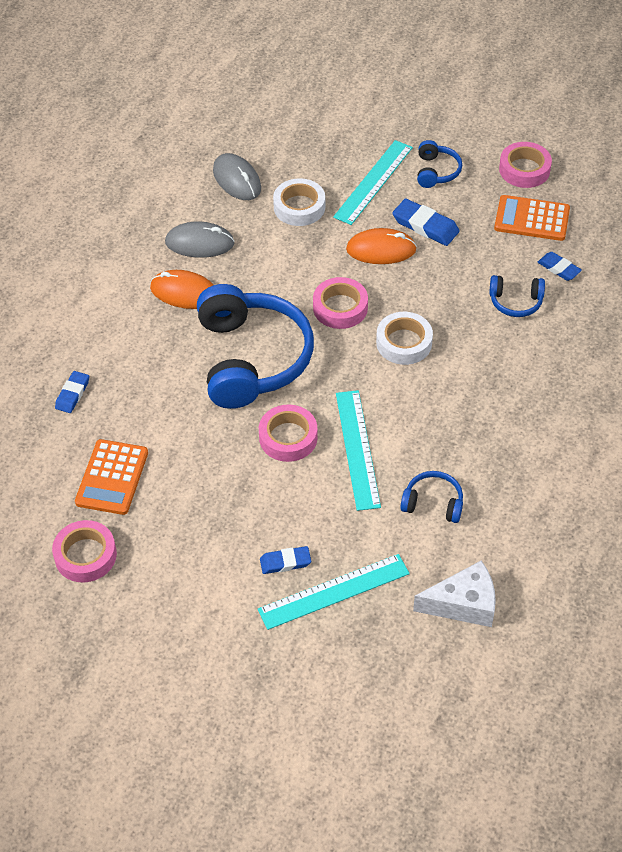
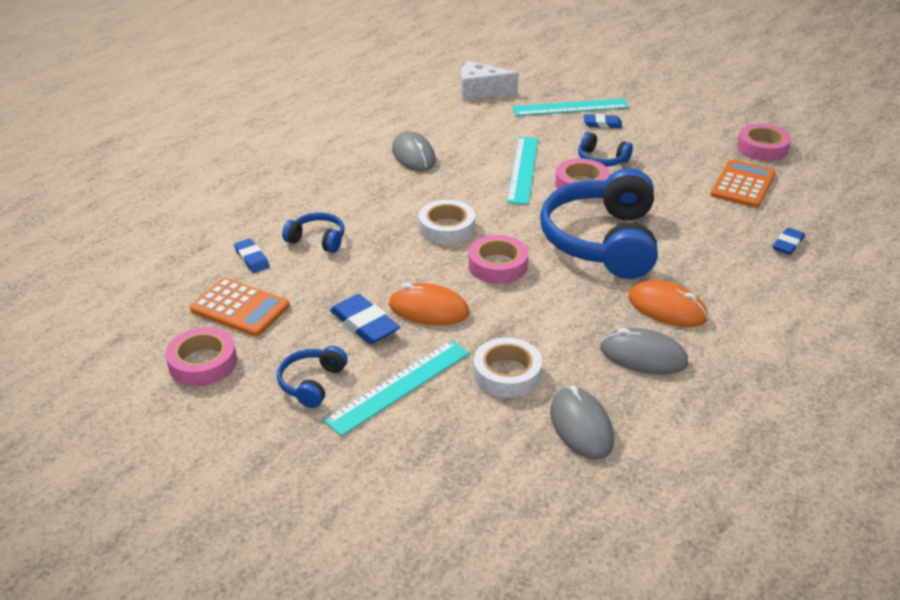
camera: 165 degrees left, 15 degrees down
blue headphones [400,471,463,523] -> blue headphones moved to [578,132,633,167]
none -> grey mouse [392,131,436,171]

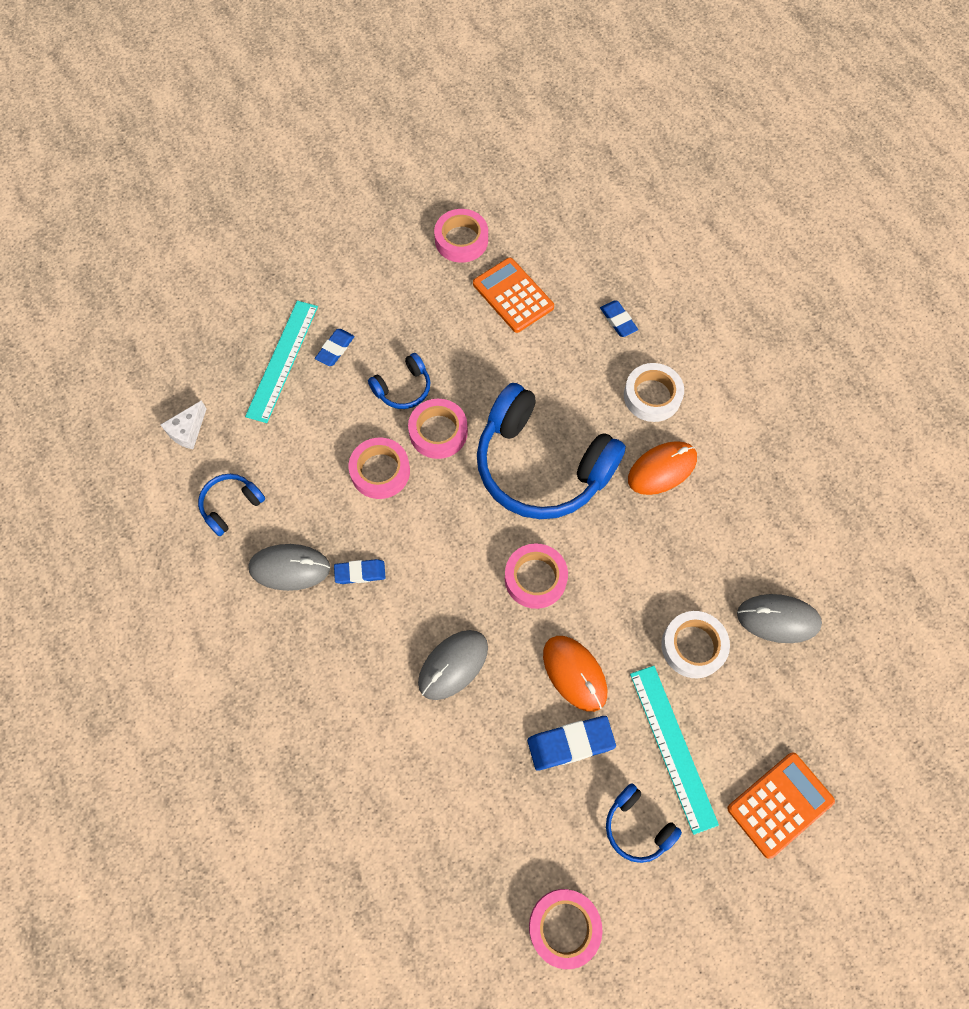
camera: 65 degrees left, 30 degrees up
orange calculator [190,278,290,336] -> orange calculator moved to [727,753,835,859]
blue eraser [234,239,270,273] -> blue eraser moved to [334,559,386,584]
blue headphones [282,212,345,253] -> blue headphones moved to [198,474,265,536]
orange mouse [389,283,469,325] -> orange mouse turned 75 degrees counterclockwise [543,636,607,712]
white tape [419,200,475,245] -> white tape moved to [624,363,684,422]
white cheese [461,61,518,100] -> white cheese [161,400,207,449], size x0.63
turquoise ruler [507,137,538,205] -> pink tape [349,437,410,499]
grey mouse [601,328,688,375] -> grey mouse moved to [418,630,488,700]

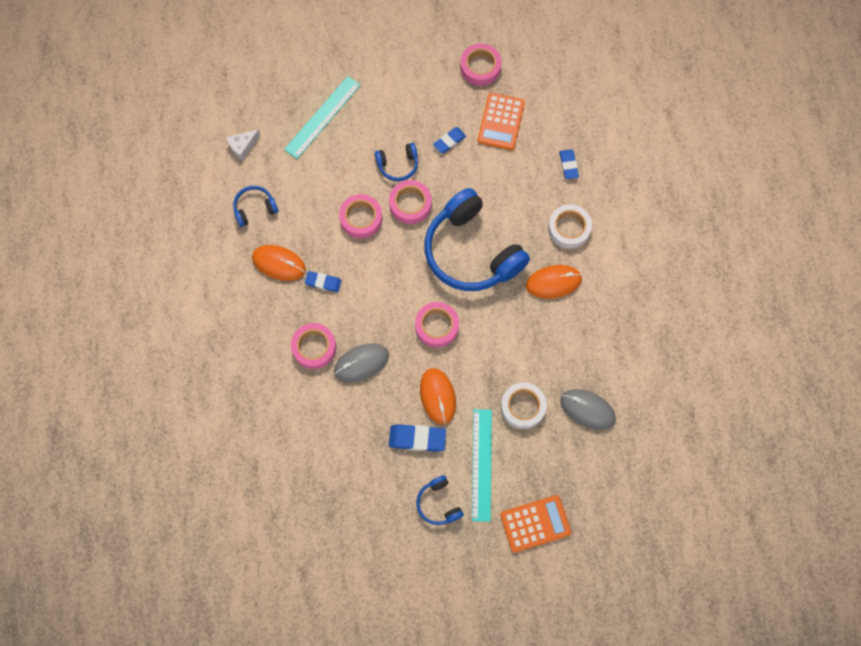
camera: 20 degrees right, 5 degrees up
grey mouse [248,544,330,591] -> orange mouse [252,245,306,281]
blue eraser [315,329,355,366] -> blue eraser moved to [433,127,466,153]
orange calculator [473,257,554,333] -> orange calculator turned 150 degrees counterclockwise [478,93,525,150]
pink tape [529,889,602,969] -> pink tape moved to [291,323,336,369]

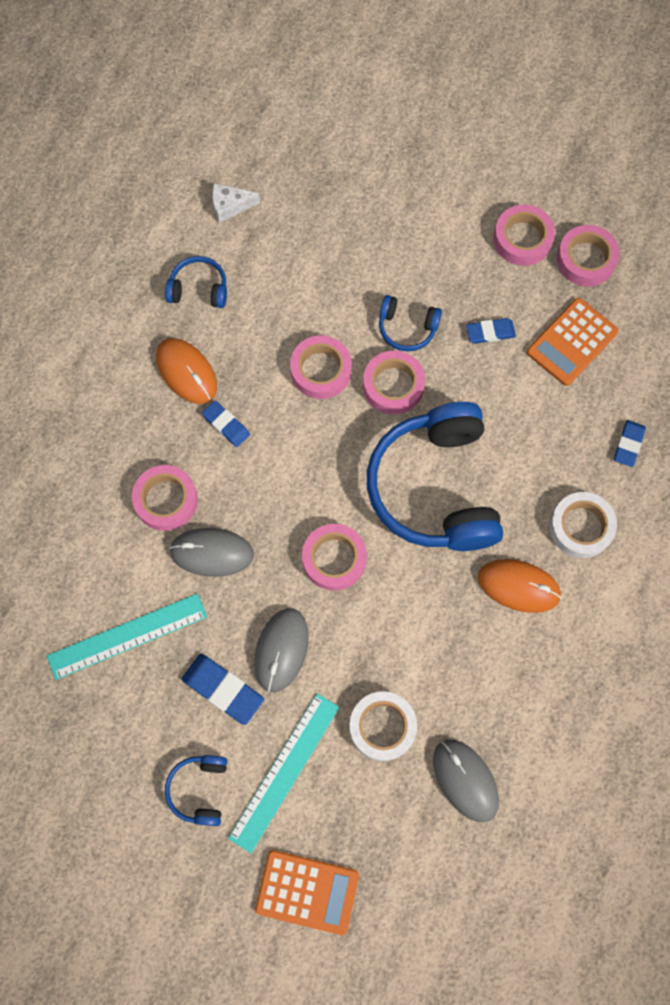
camera: 30 degrees right, 0 degrees up
turquoise ruler [284,76,361,159] -> turquoise ruler moved to [47,593,207,680]
orange mouse [420,368,456,425] -> grey mouse [254,608,309,692]
none -> pink tape [493,204,555,266]

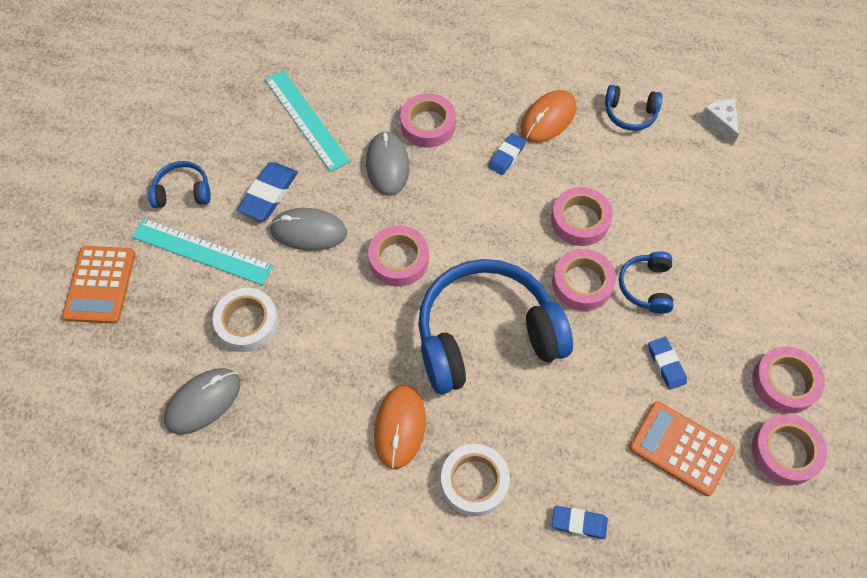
camera: 80 degrees right, 10 degrees down
blue headphones [165,256,227,308] -> blue headphones turned 105 degrees clockwise [605,85,663,131]

